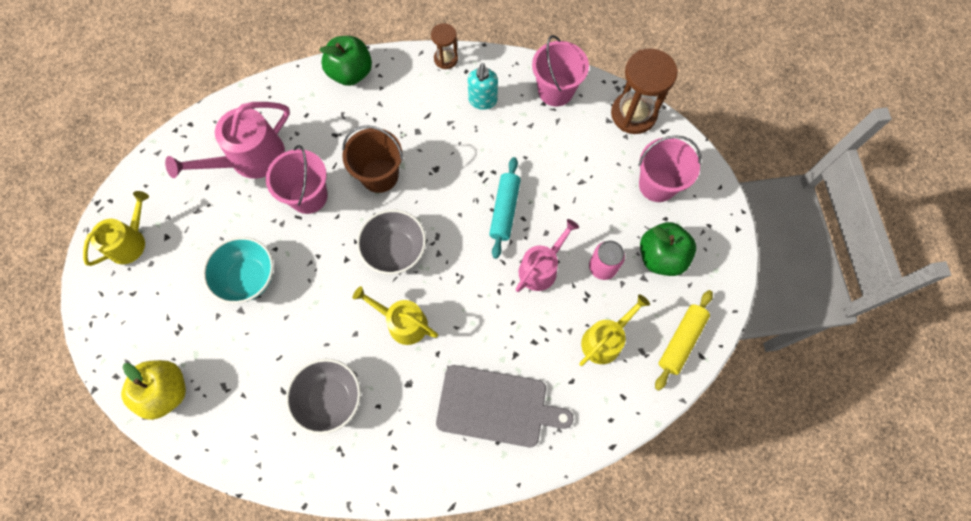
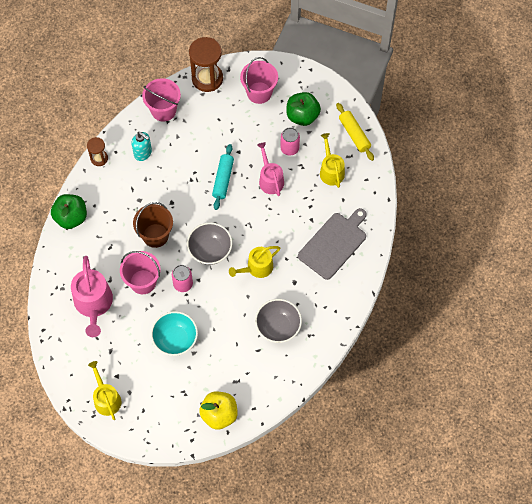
camera: 60 degrees left, 5 degrees down
turquoise rolling pin [489,157,521,259] -> turquoise rolling pin turned 60 degrees clockwise [212,144,234,210]
none -> pink can [172,265,193,292]

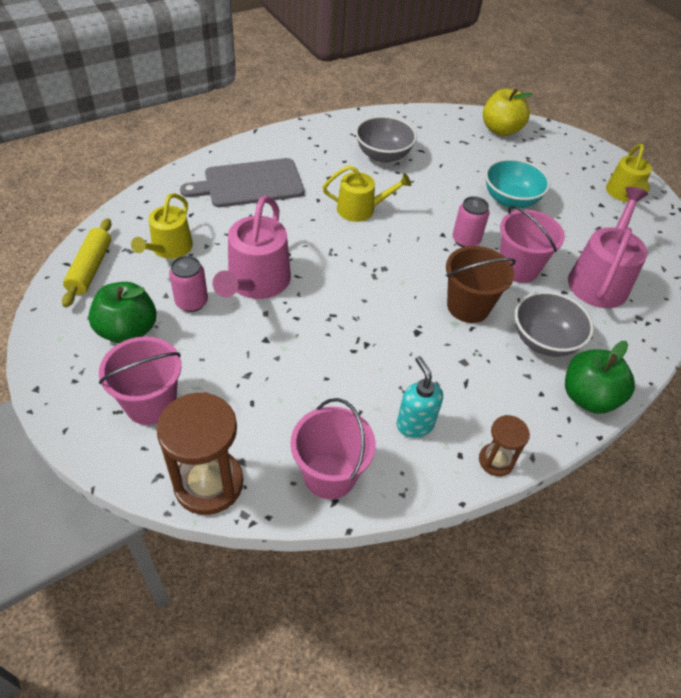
camera: 150 degrees left, 15 degrees down
grey bowl [187,222,232,265] -> grey bowl moved to [515,291,594,357]
turquoise rolling pin [212,144,234,210] -> none
pink watering can [257,142,284,196] -> pink watering can [213,195,291,299], size x1.51

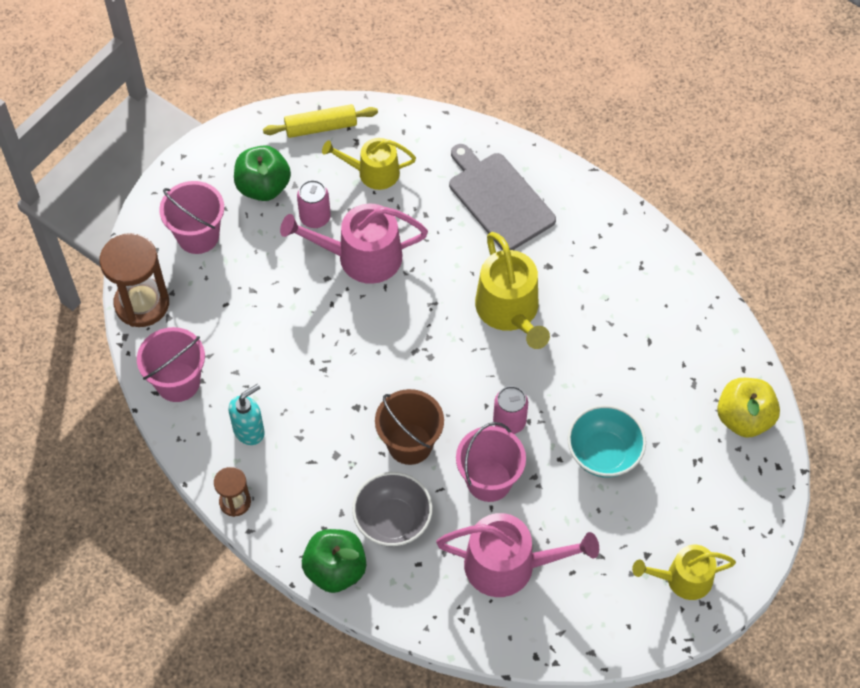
camera: 75 degrees right, 10 degrees up
yellow watering can [323,165,411,222] -> yellow watering can [475,232,550,349], size x1.51
grey bowl [355,116,417,163] -> none

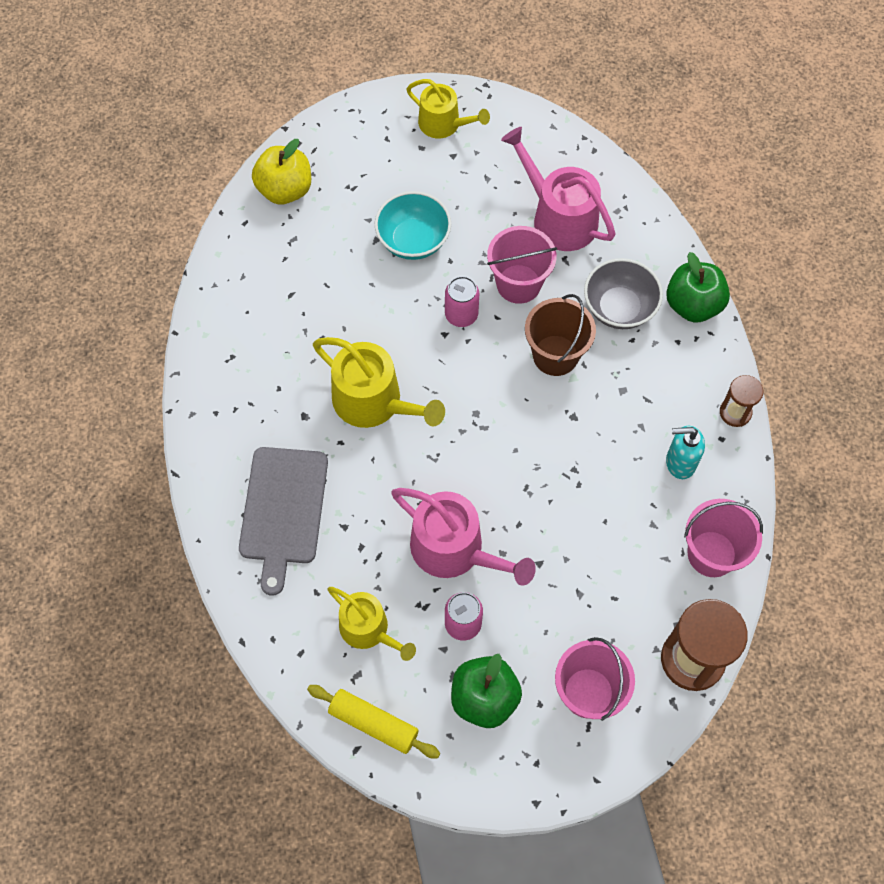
camera: 140 degrees left, 5 degrees up
yellow watering can [475,232,550,349] -> yellow watering can turned 105 degrees clockwise [313,337,445,428]

